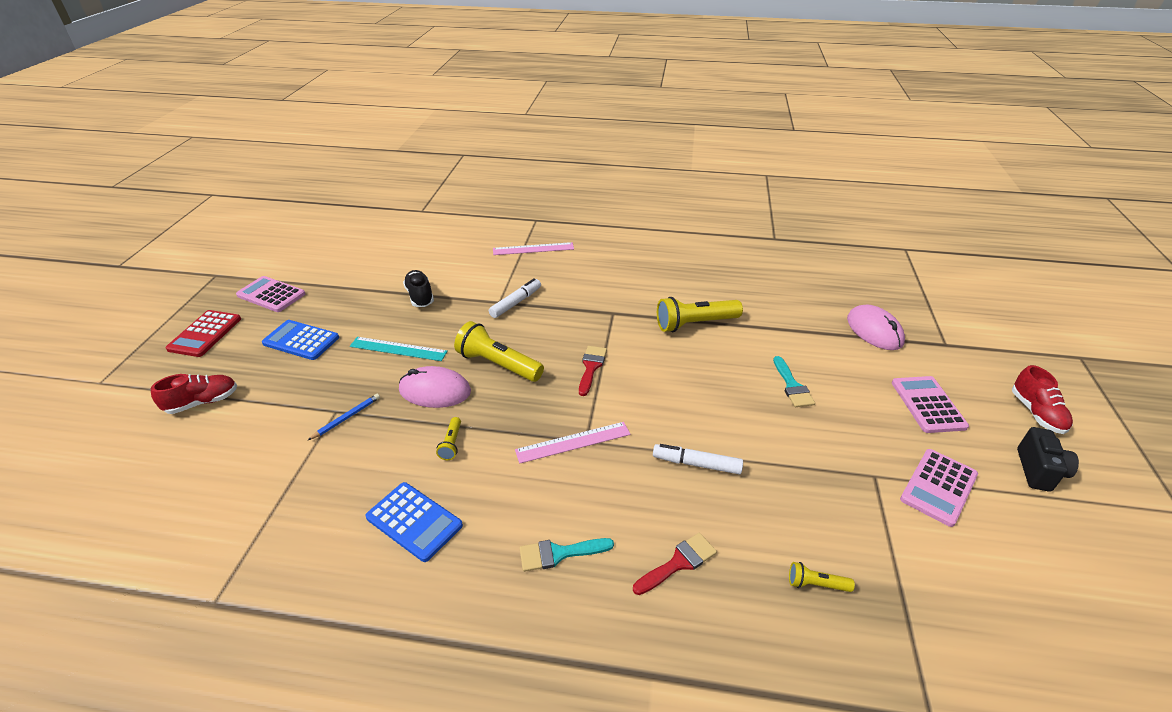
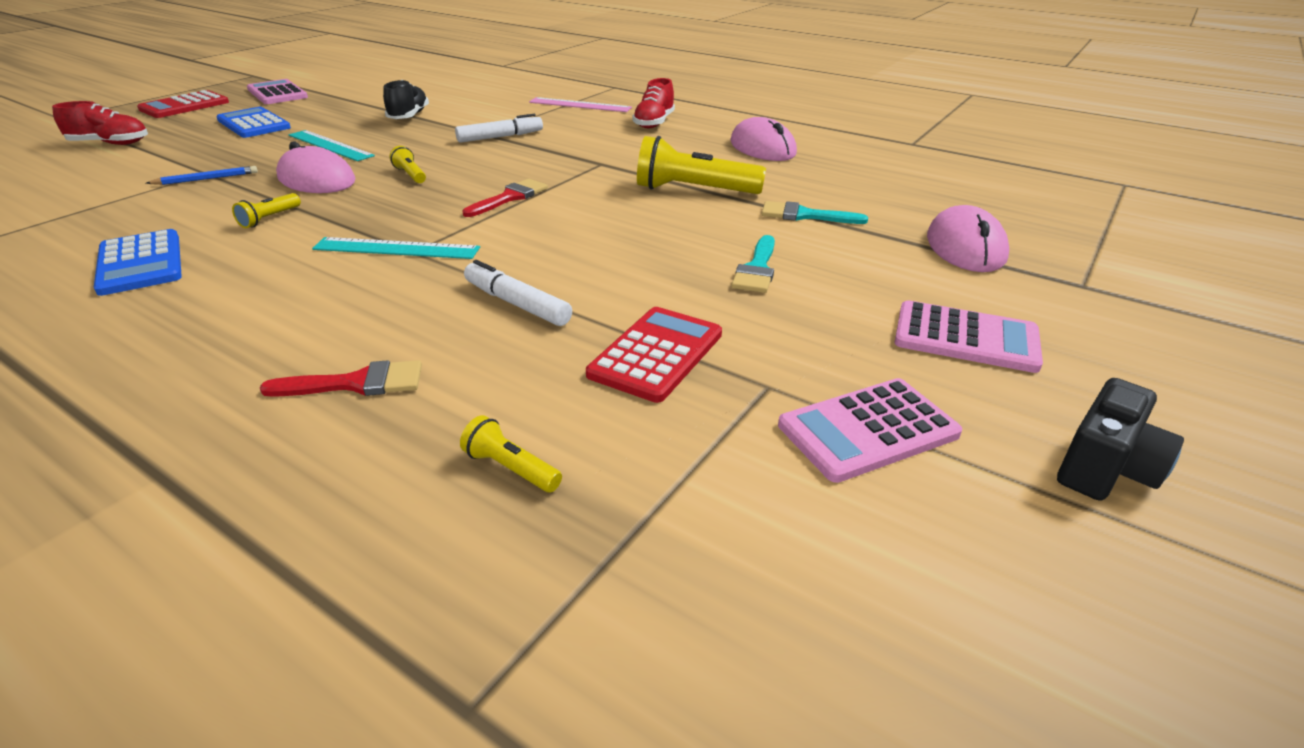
camera: 25 degrees right, 5 degrees down
yellow flashlight [454,321,544,382] -> yellow flashlight [390,146,426,183], size x0.48
pink ruler [515,422,630,464] -> turquoise ruler [312,237,480,259]
turquoise brush [520,538,614,572] -> turquoise brush moved to [762,201,868,224]
pink calculator [892,376,969,433] -> pink calculator turned 90 degrees clockwise [894,300,1043,373]
red shoe [1012,365,1073,434] -> red shoe moved to [632,78,675,128]
none -> red calculator [586,307,722,403]
none -> pink mouse [730,117,797,161]

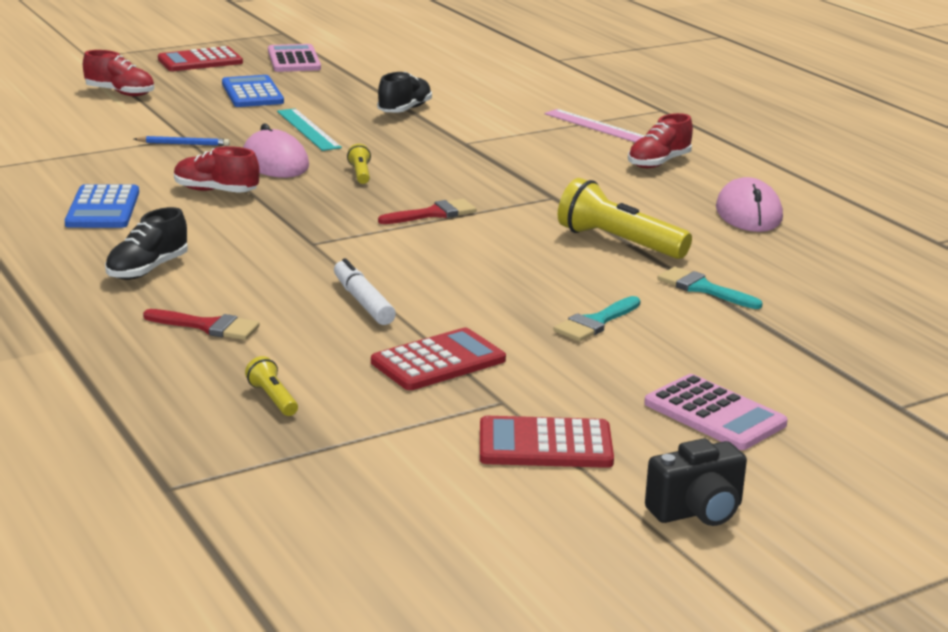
camera: 25 degrees right, 10 degrees down
yellow flashlight [232,193,301,228] -> red shoe [174,146,260,193]
turquoise ruler [312,237,480,259] -> none
white marker [455,114,543,143] -> none
pink calculator [778,378,962,483] -> red calculator [480,416,614,468]
pink mouse [927,205,1009,272] -> none
none -> black shoe [105,207,188,280]

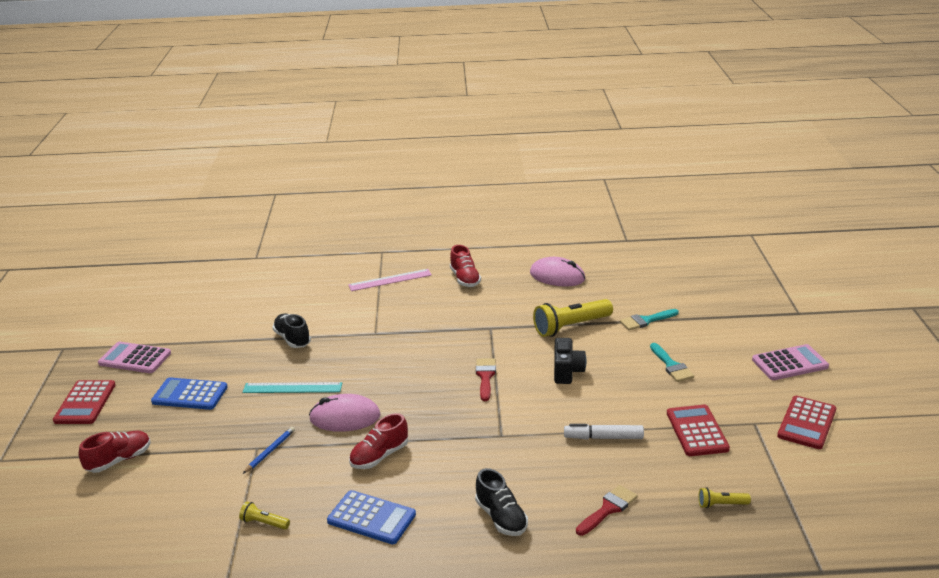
camera: 60 degrees left, 5 degrees up
yellow flashlight [347,144,371,184] -> yellow flashlight moved to [239,502,290,530]
black camera [645,438,747,526] -> black camera moved to [554,338,586,384]

